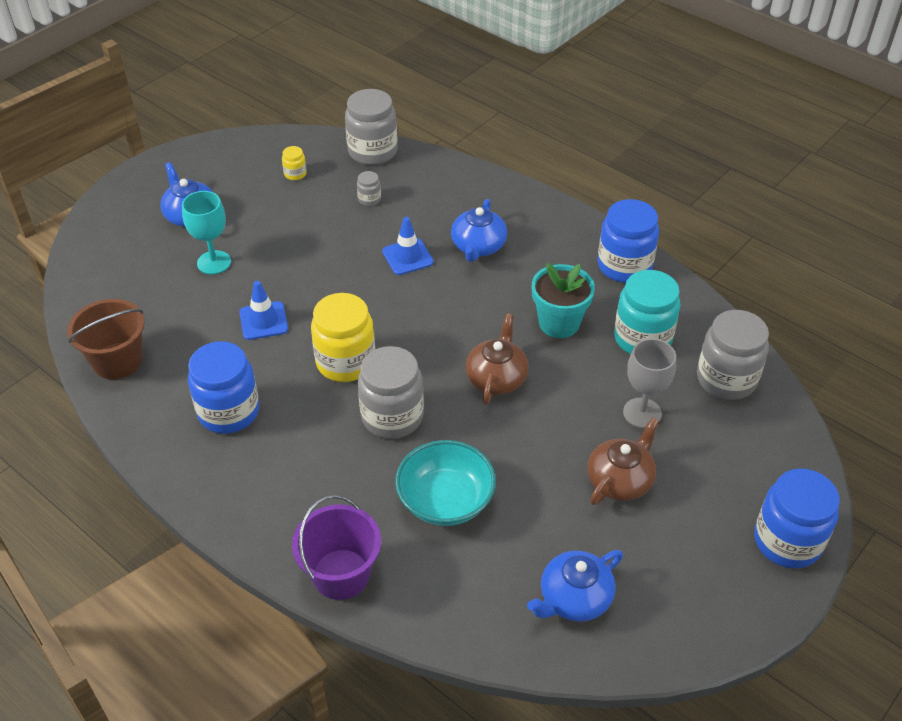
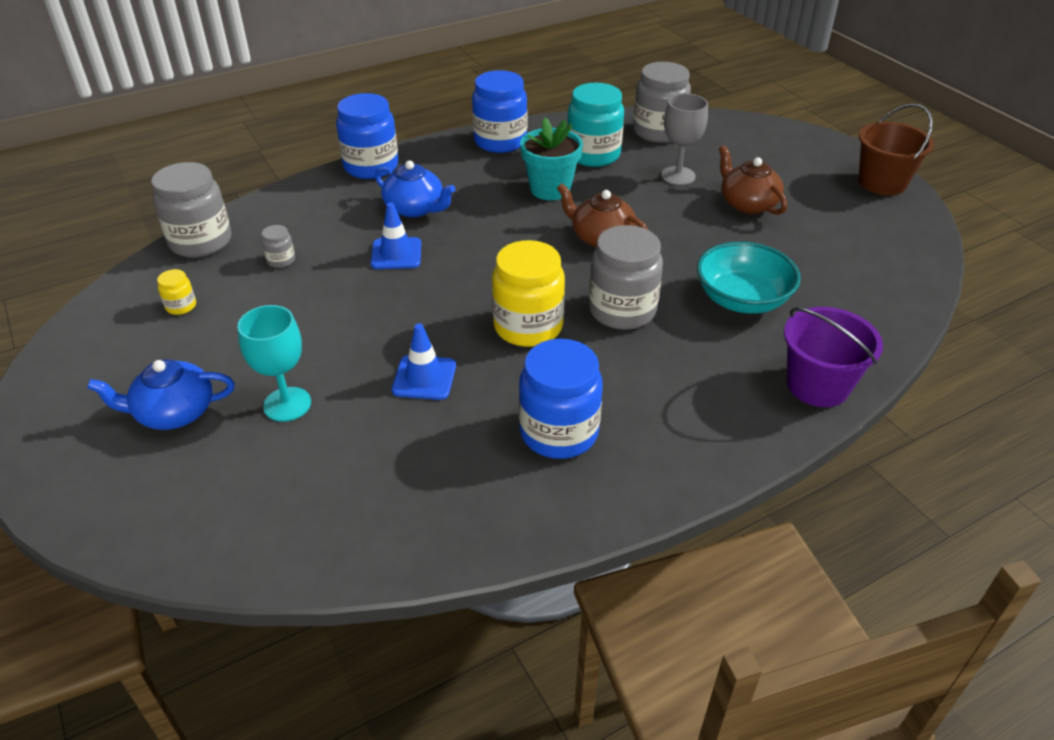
camera: 70 degrees left, 5 degrees down
brown bucket [67,299,145,380] -> brown bucket moved to [858,104,934,195]
blue teapot [527,550,623,622] -> none
blue jar [754,468,840,568] -> blue jar moved to [336,93,398,179]

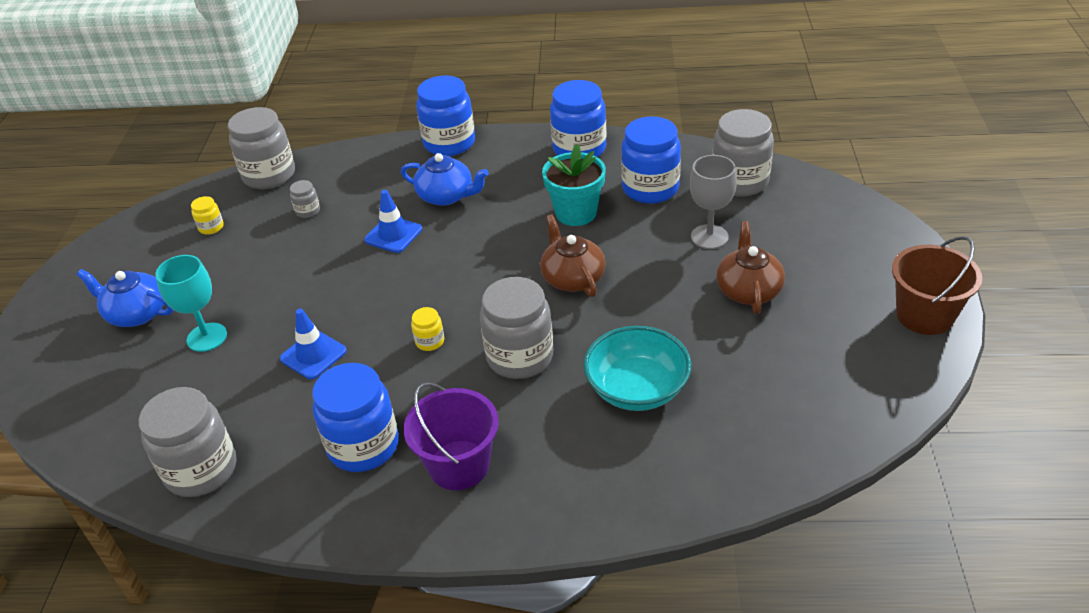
camera: 35 degrees right, 0 degrees up
blue teapot [374,160,455,217] -> blue teapot turned 45 degrees counterclockwise [401,153,489,206]
yellow jar [492,240,565,347] -> yellow jar [411,307,444,351], size x0.45
turquoise jar [567,83,624,167] -> blue jar [621,116,681,204]
purple bucket [784,307,883,407] -> purple bucket moved to [403,382,499,490]
none -> grey jar [139,387,236,497]

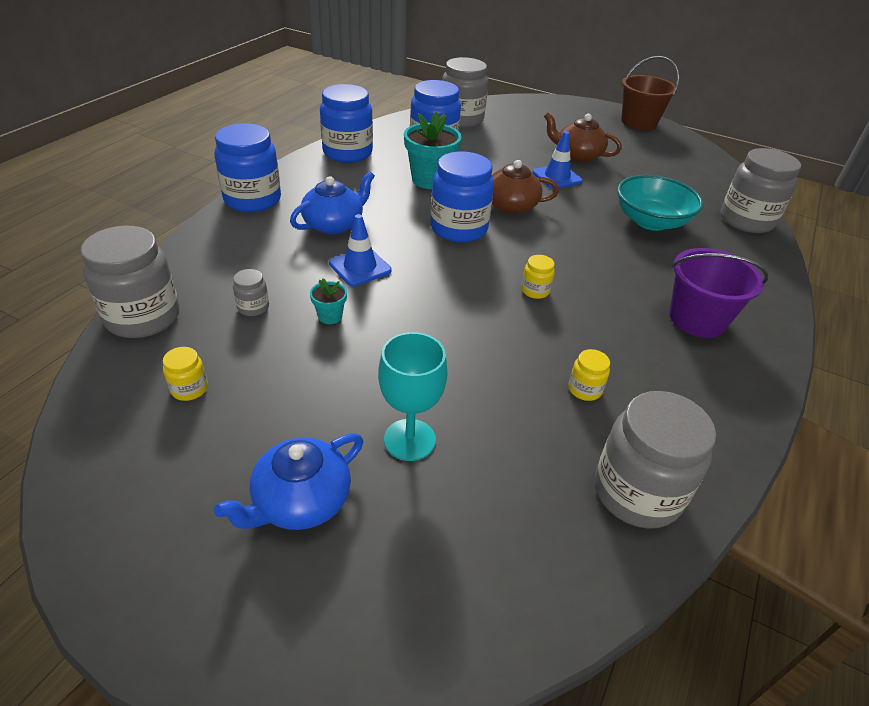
camera: 70 degrees left, 0 degrees up
blue traffic cone [280,309,347,379] -> blue traffic cone moved to [533,131,583,189]
blue jar [312,363,399,472] -> blue jar moved to [430,151,494,243]
grey jar [480,277,553,379] -> grey jar moved to [721,148,801,233]
grey goblet [690,155,737,249] -> none
none -> turquoise flower pot [310,279,347,324]
none -> yellow jar [569,349,610,401]

